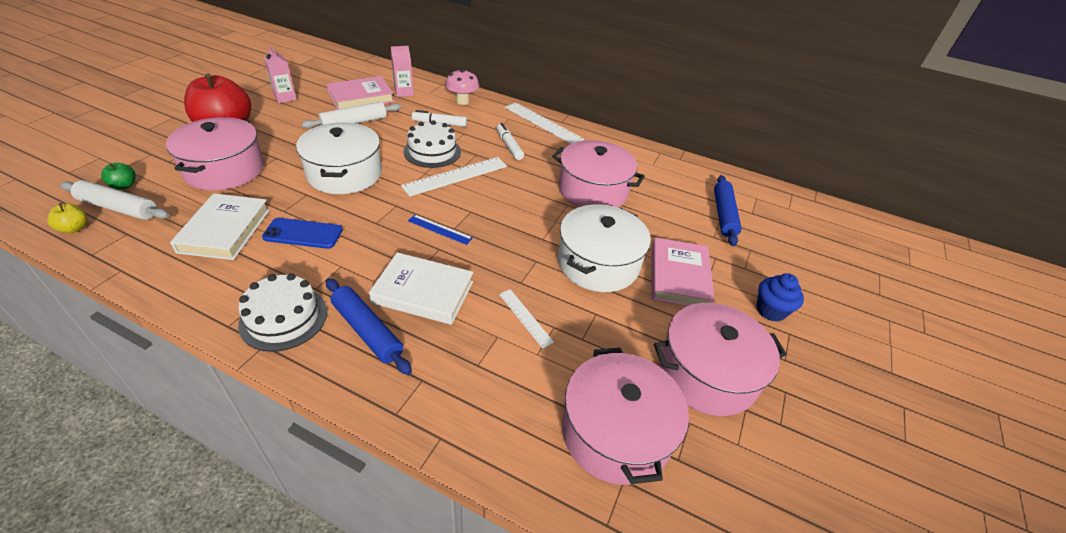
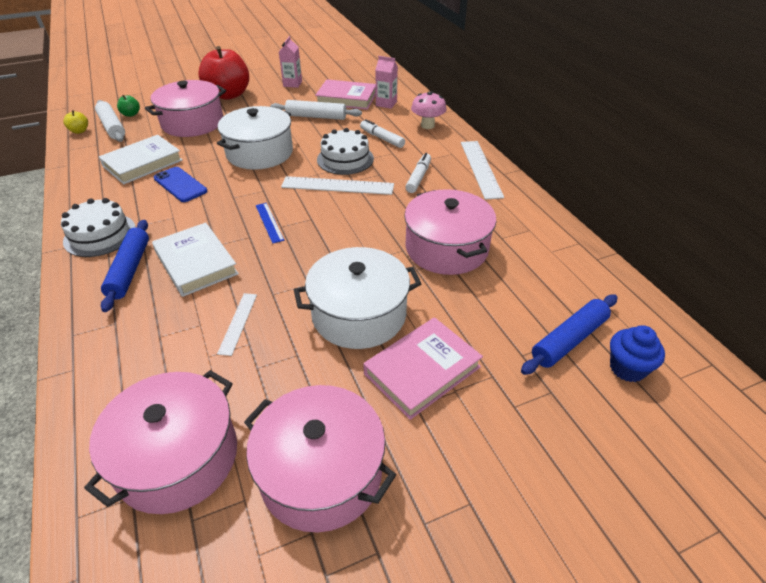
camera: 45 degrees right, 0 degrees up
blue cupcake [756,273,804,322] -> blue cupcake moved to [610,325,665,382]

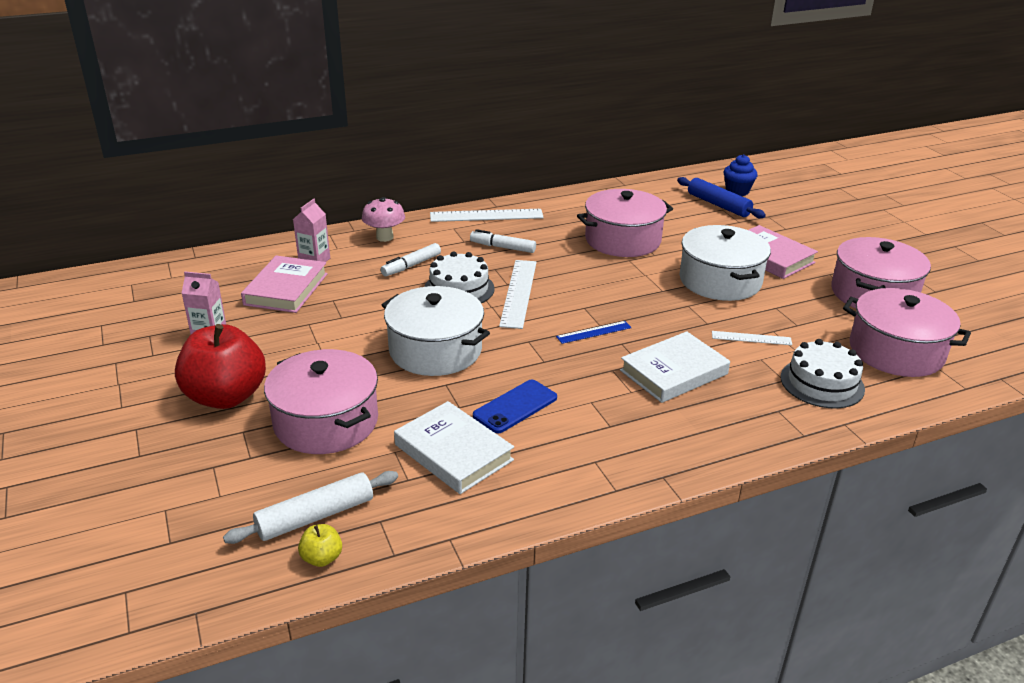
camera: 90 degrees left, 10 degrees down
white cake [61,198,136,257] -> white cake moved to [781,339,865,408]
blue rolling pin [101,220,149,312] -> none
green apple [117,95,140,117] -> none
white rolling pin [270,100,362,120] -> none

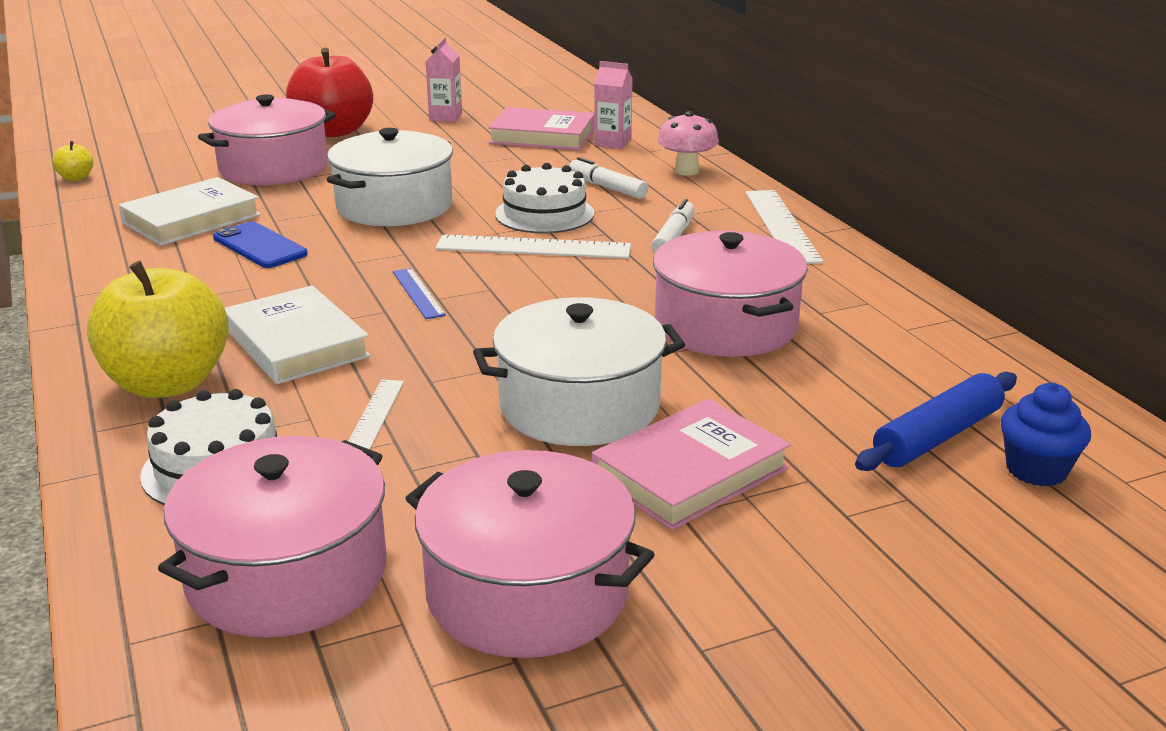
camera: 90 degrees right, 5 degrees down
white rolling pin [223,471,398,544] -> none
none -> yellow apple [87,261,229,398]

